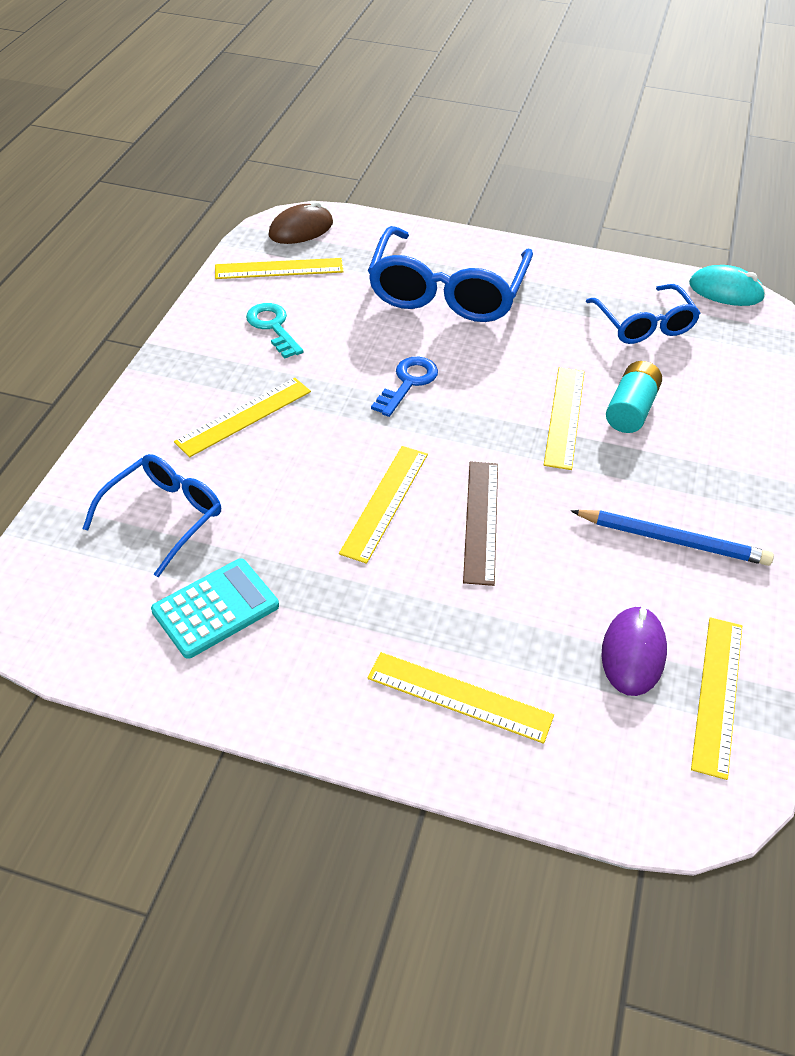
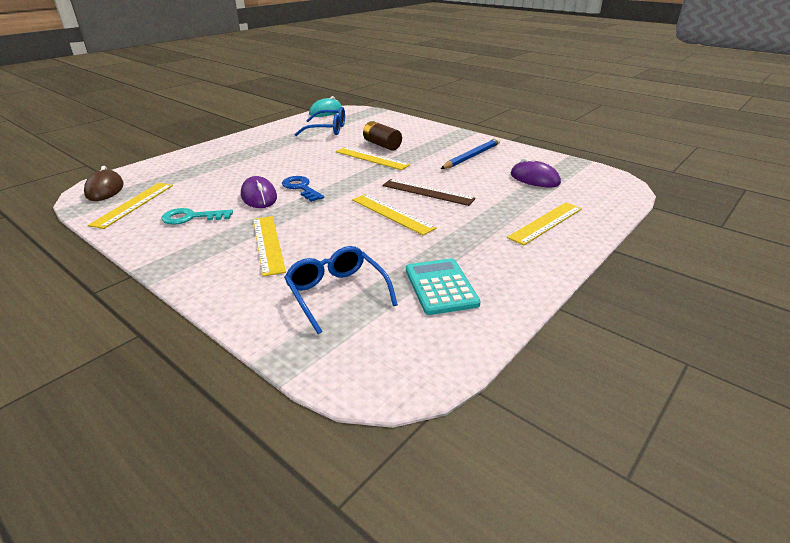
camera: 65 degrees left, 15 degrees down
blue glasses [368,226,533,322] -> none
turquoise battery [606,361,662,433] -> brown battery [363,121,402,151]
yellow ruler [691,617,742,780] -> none
none -> purple mouse [241,176,277,208]

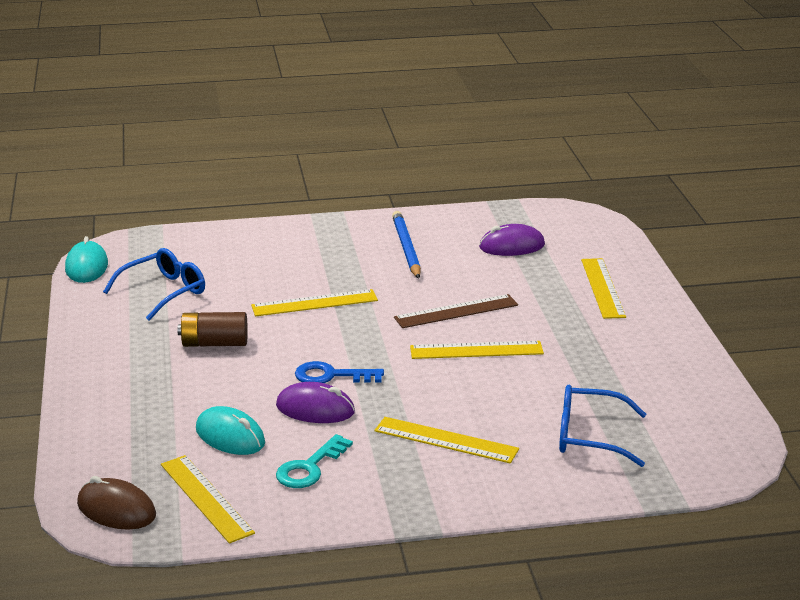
camera: 50 degrees left, 5 degrees down
brown battery [363,121,402,151] -> brown battery moved to [177,312,248,347]
turquoise calculator [406,258,481,315] -> none
none -> turquoise mouse [196,406,265,455]

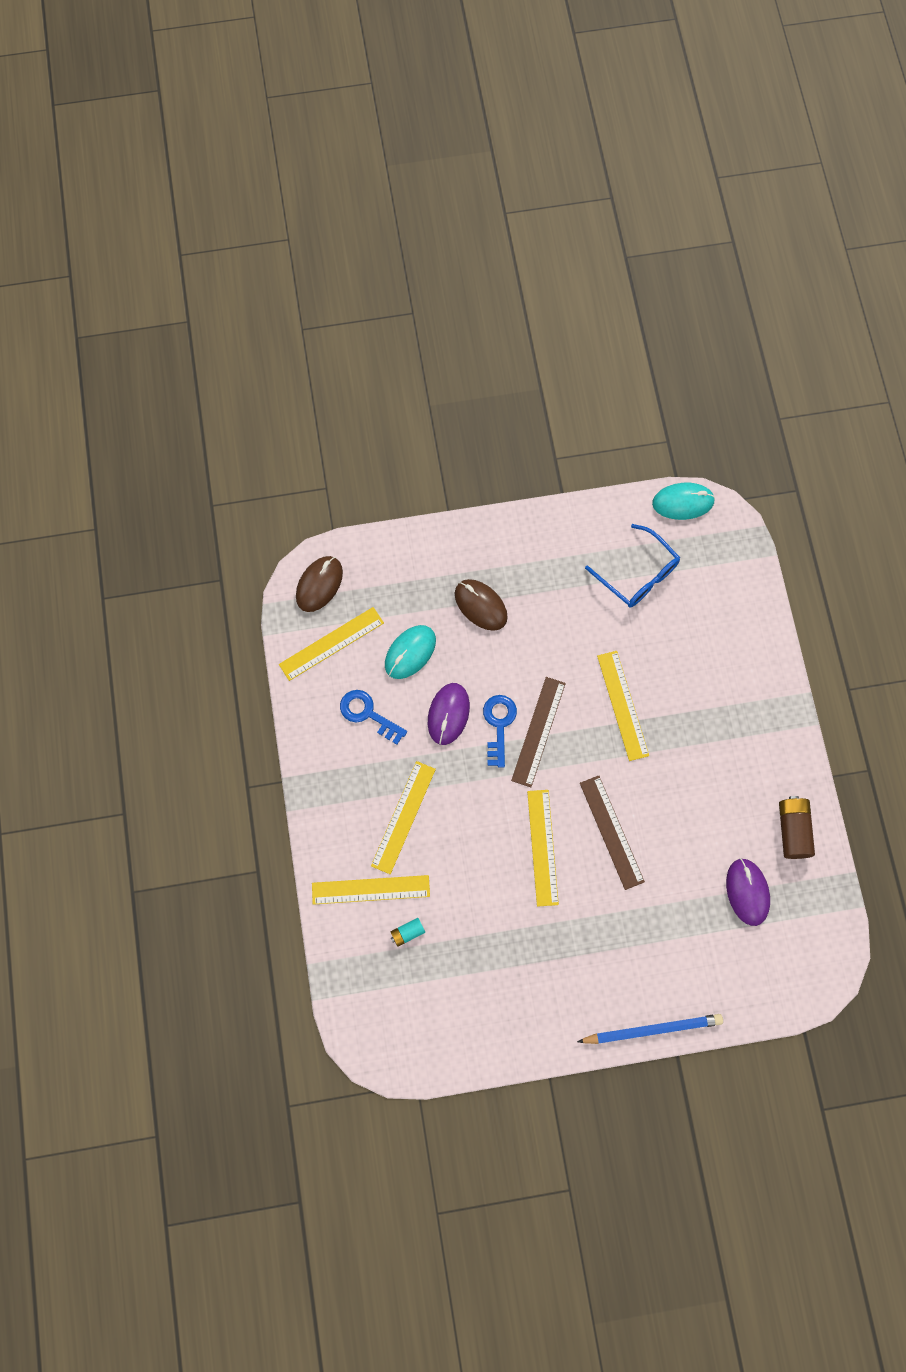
camera: 90 degrees right, 45 degrees up
brown battery [177,312,248,347] -> brown battery moved to [779,796,815,859]
turquoise key [276,434,353,488] -> blue key [340,690,407,745]
blue pencil [392,211,421,279] -> blue pencil moved to [577,1014,723,1044]
blue glasses [559,385,646,467] -> turquoise battery [391,918,425,947]
yellow ruler [581,258,626,319] -> yellow ruler moved to [312,875,430,905]
none -> brown mouse [455,579,508,631]
none -> brown ruler [511,677,566,787]

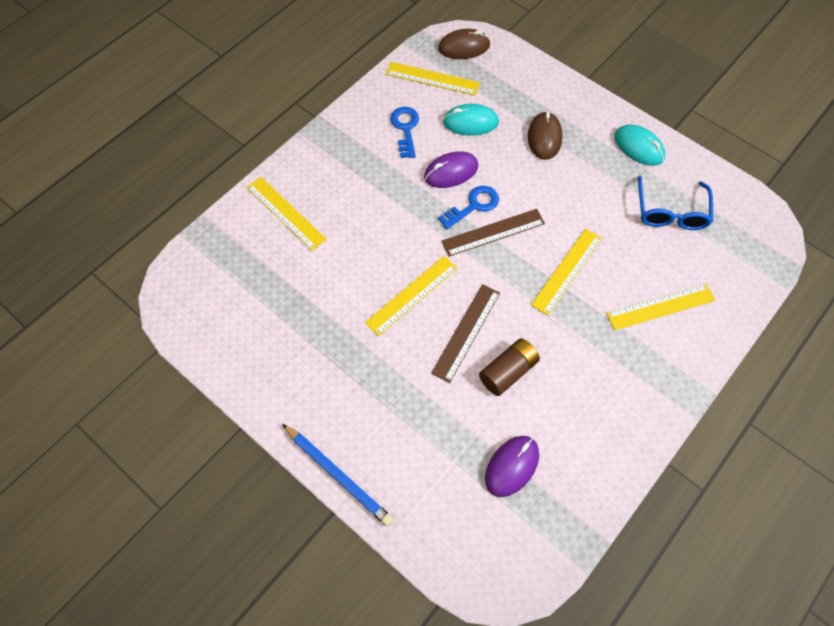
camera: 50 degrees right, 10 degrees down
yellow ruler [371,761,436,874] -> yellow ruler moved to [606,284,716,330]
turquoise battery [391,918,425,947] -> none
turquoise mouse [652,483,715,520] -> turquoise mouse moved to [614,124,665,166]
brown battery [779,796,815,859] -> brown battery moved to [479,338,540,396]

